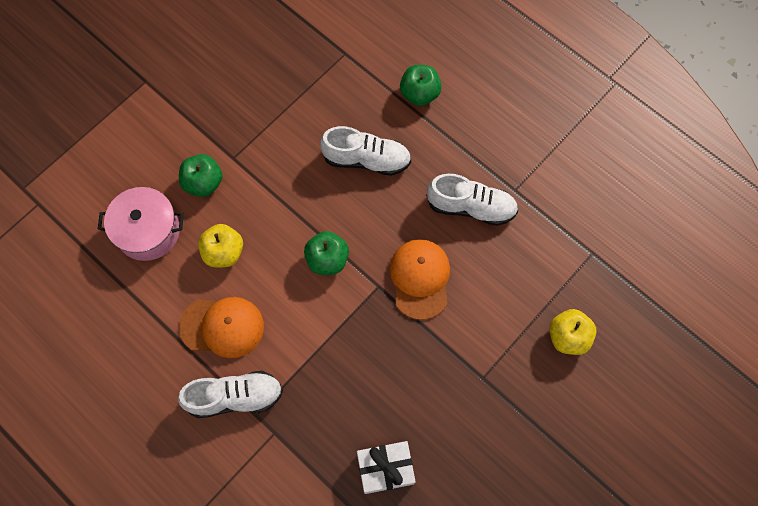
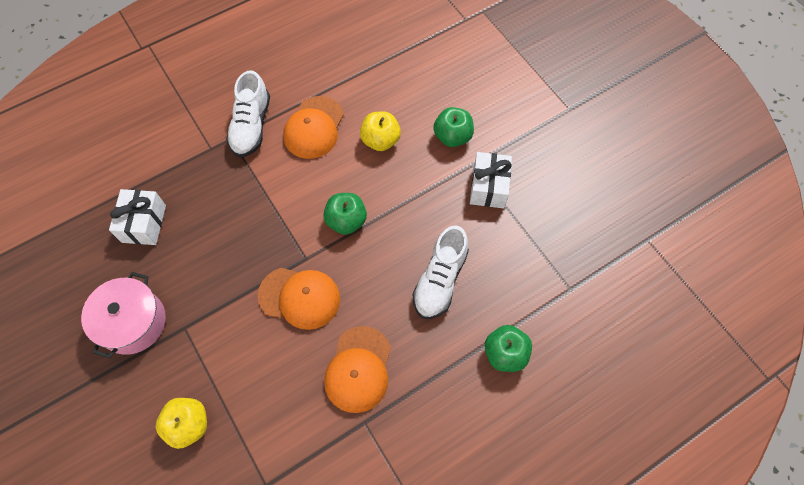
camera: 105 degrees right, 5 degrees down
pink pot [98,187,184,261] -> pink pot moved to [81,272,166,358]
white shoe [426,174,518,226] -> orange cap [324,326,391,413]
none -> white gift [470,152,512,208]

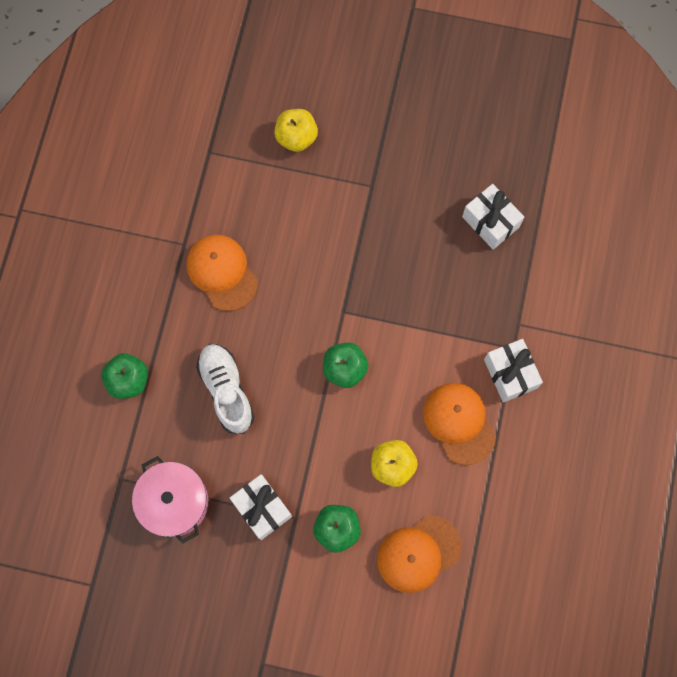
camera: 135 degrees right, 10 degrees up
pink pot [81,272,166,358] -> pink pot moved to [132,456,208,544]
white shoe [226,70,270,158] -> white gift [484,339,543,402]
orange cap [258,268,340,330] -> orange cap moved to [377,515,462,593]

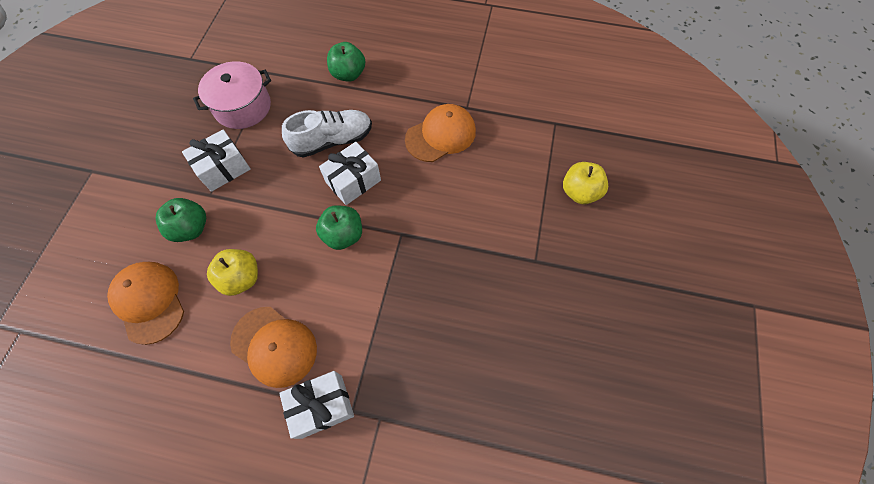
camera: 90 degrees right, 10 degrees down
orange cap [423,383,496,465] -> orange cap turned 60 degrees clockwise [230,307,317,388]
white gift [462,184,524,249] -> white gift moved to [319,142,381,205]

